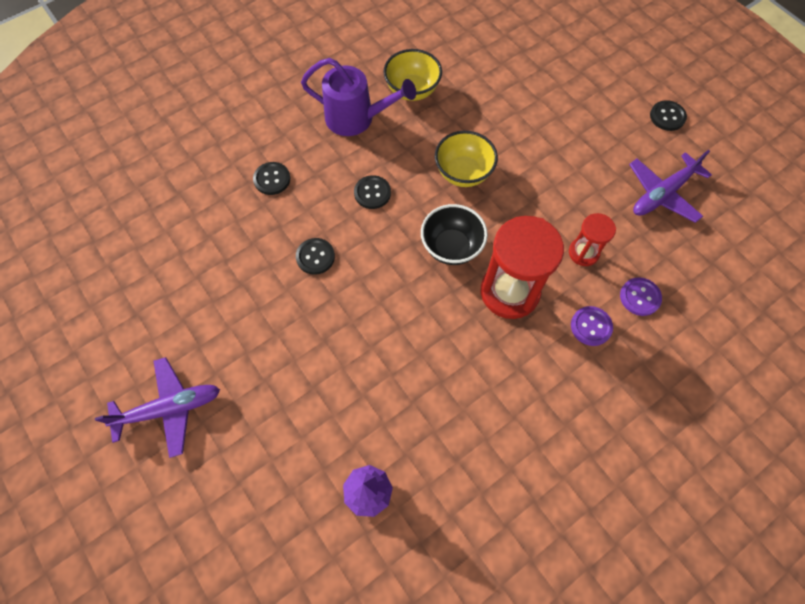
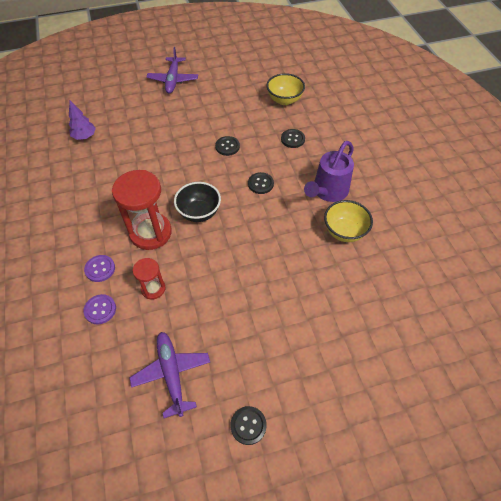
camera: 110 degrees right, 10 degrees down
yellow bowl [435,131,498,187] -> yellow bowl moved to [267,73,305,105]

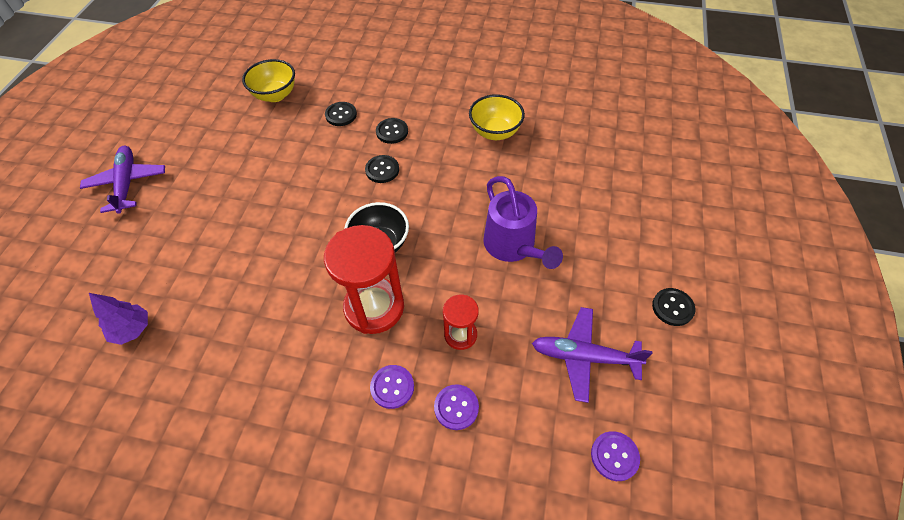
camera: 60 degrees left, 0 degrees up
purple plane [146,47,198,94] -> purple plane turned 135 degrees counterclockwise [80,146,165,214]
black button [215,136,240,156] -> black button moved to [376,118,408,144]
purple watering can [304,141,354,202] -> purple watering can moved to [483,176,563,269]
none -> purple button [591,431,640,481]

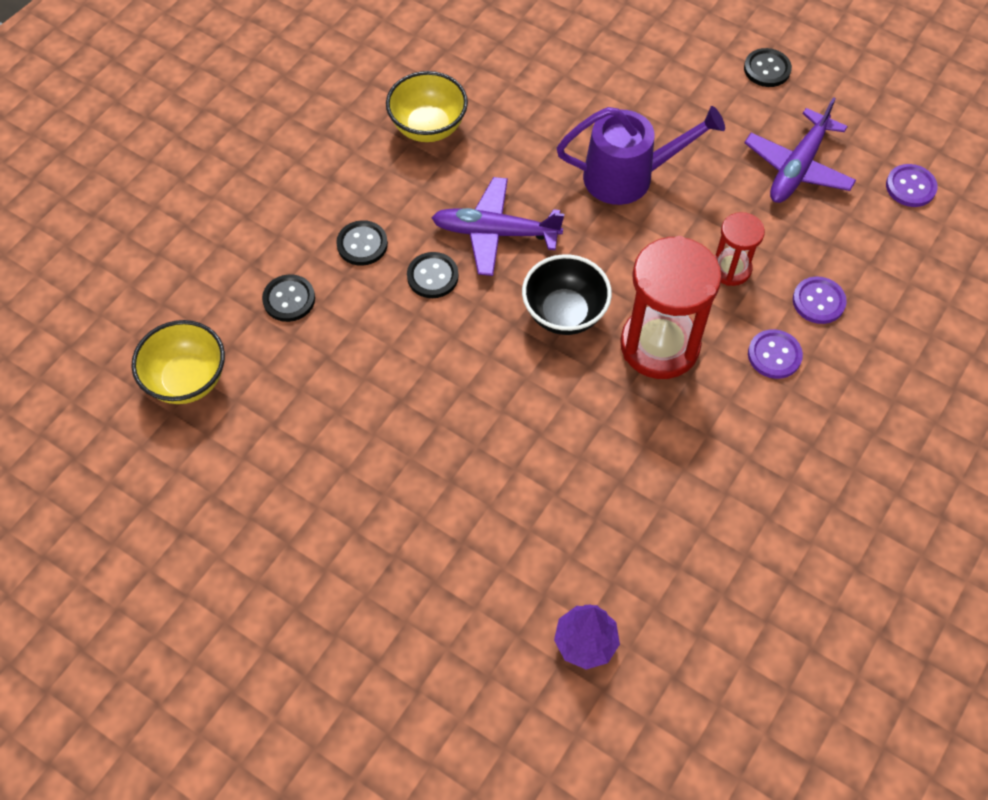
camera: 70 degrees left, 5 degrees up
purple plane [80,146,165,214] -> purple plane moved to [432,177,564,276]

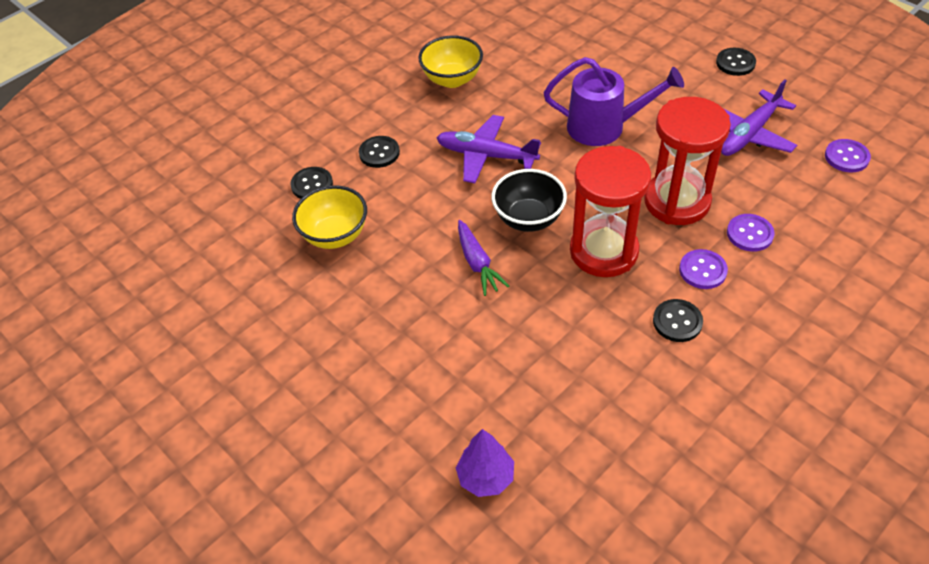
camera: 15 degrees right, 10 degrees down
yellow bowl [131,320,225,404] -> yellow bowl moved to [292,185,367,249]
black button [407,252,459,298] -> black button moved to [653,299,703,342]
red hourglass [715,212,765,286] -> red hourglass [644,97,731,225], size x1.88
none -> purple carrot [458,220,509,296]

